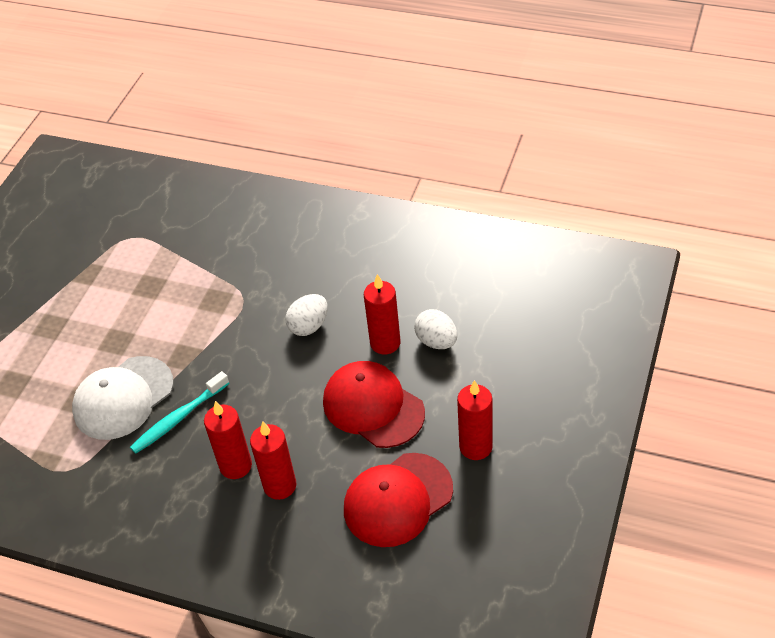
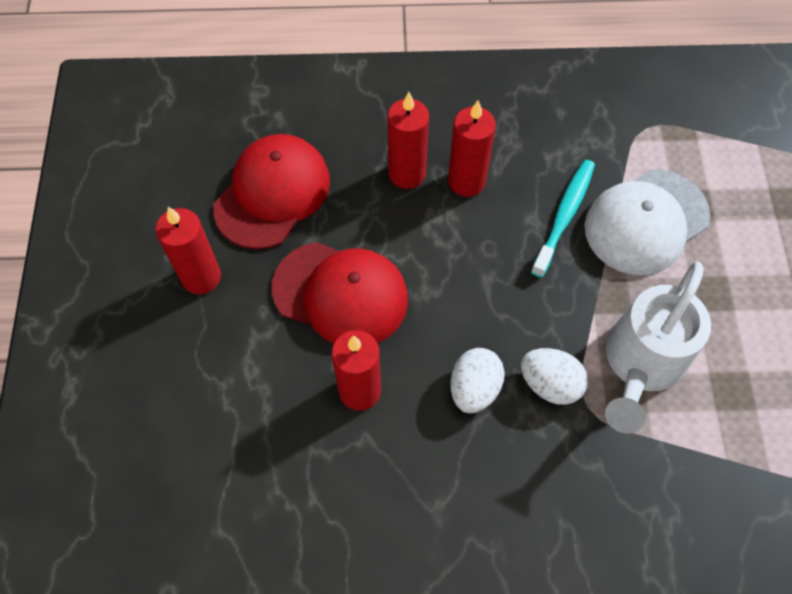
camera: 155 degrees right, 15 degrees up
white cap [72,356,174,440] -> white cap turned 150 degrees counterclockwise [584,170,710,275]
white egg [414,309,457,349] -> white egg moved to [521,348,588,405]
none -> white watering can [605,262,711,434]

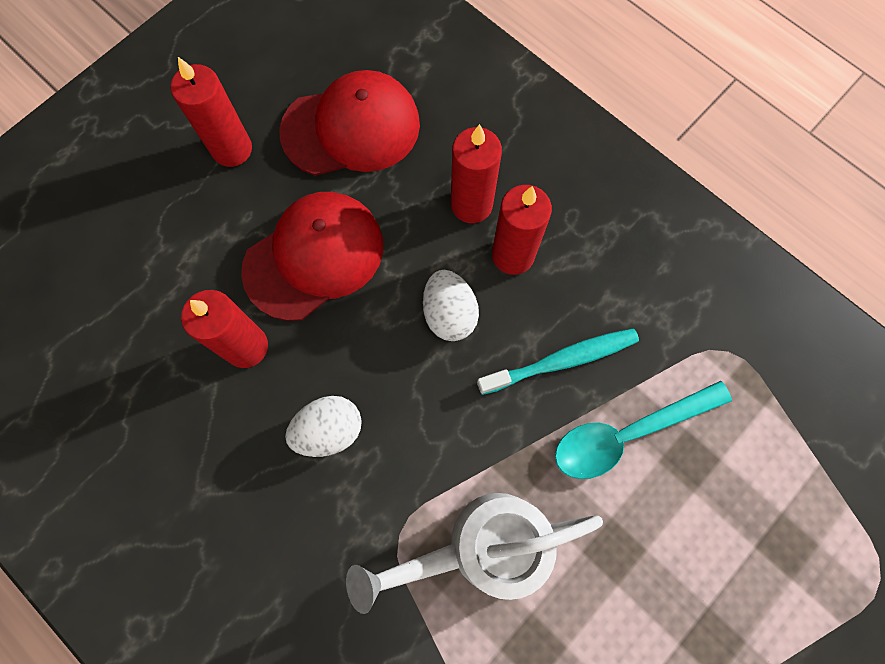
camera: 45 degrees right, 10 degrees up
red cap [272,242,408,344] -> red cap turned 105 degrees counterclockwise [241,192,383,321]
white egg [521,348,588,405] -> white egg moved to [423,270,479,341]
white cap [584,170,710,275] -> turquoise spoon [555,381,732,479]

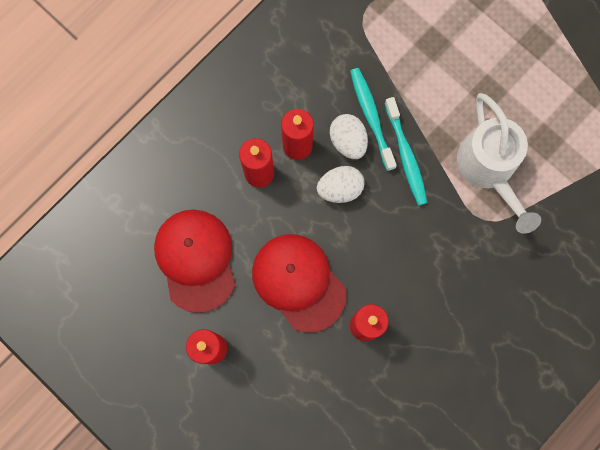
camera: 90 degrees left, 5 degrees up
white egg [285,396,362,457] -> white egg moved to [330,114,368,159]
turquoise spoon [555,381,732,479] -> none
none -> turquoise toothbrush [385,97,427,205]

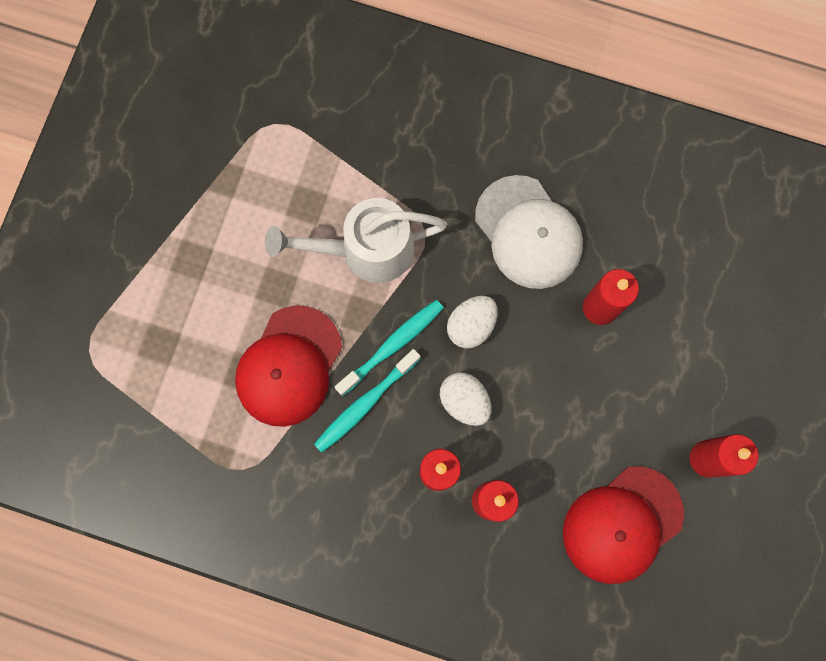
camera: 115 degrees left, 0 degrees up
red cap [252,234,347,332] -> red cap moved to [235,305,342,427]
white egg [330,114,368,159] -> white egg moved to [447,296,498,349]
white watering can [457,93,541,234] -> white watering can turned 150 degrees counterclockwise [265,198,447,283]
none -> white cap [475,175,583,289]

